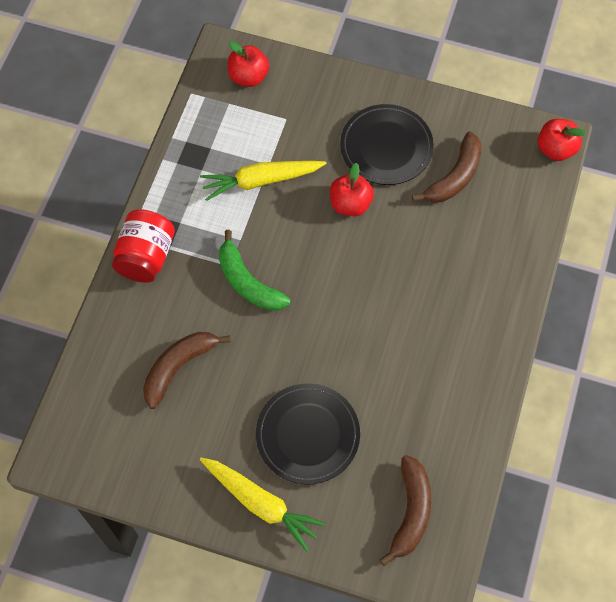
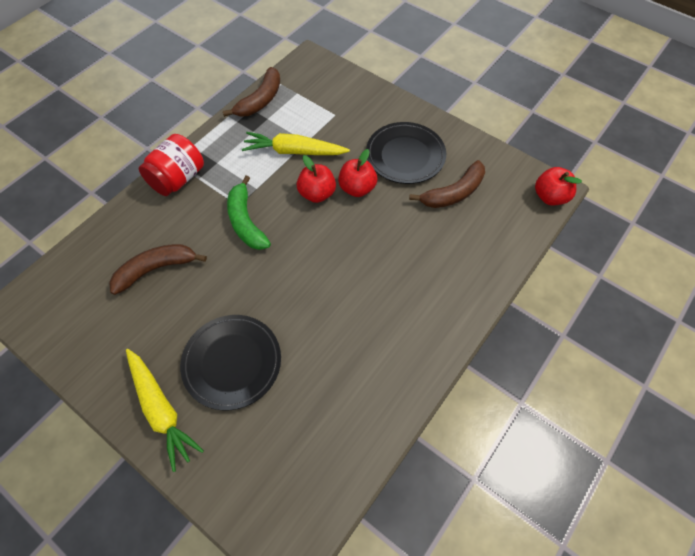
camera: 20 degrees right, 5 degrees down
red apple [228,41,269,87] -> red apple moved to [297,155,336,203]
brown banana [380,455,431,566] -> brown banana moved to [223,67,280,117]

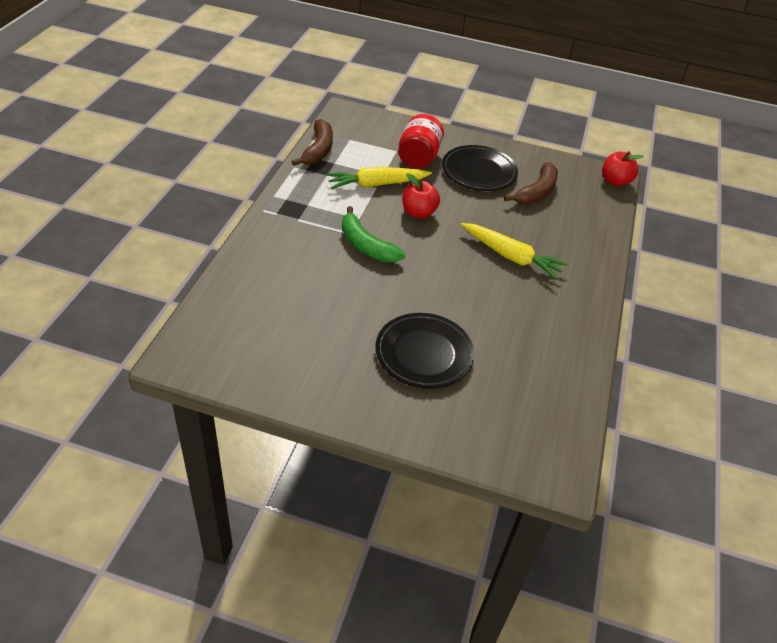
camera: 25 degrees left, 15 degrees down
brown banana [109,244,207,295] -> none
yellow carrot [126,349,204,472] -> yellow carrot moved to [461,223,568,280]
red jar [139,134,204,196] -> red jar moved to [399,114,444,169]
red apple [338,149,377,197] -> none

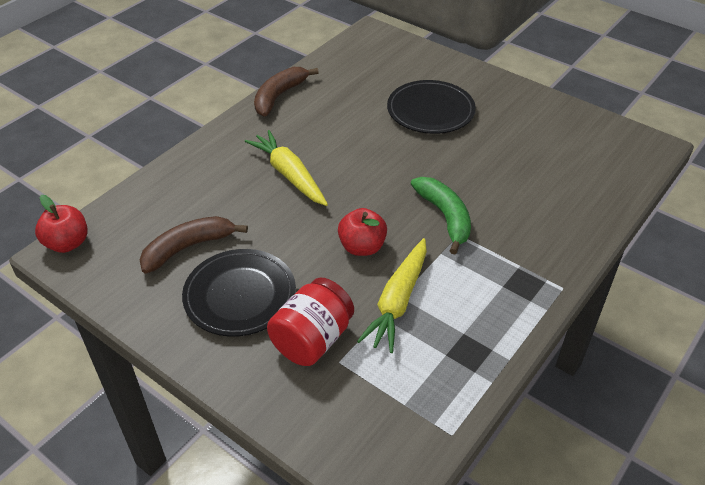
camera: 155 degrees left, 0 degrees up
brown banana [292,119,333,166] -> brown banana moved to [254,67,319,116]
yellow carrot [326,167,432,189] -> yellow carrot turned 105 degrees clockwise [357,238,427,353]

